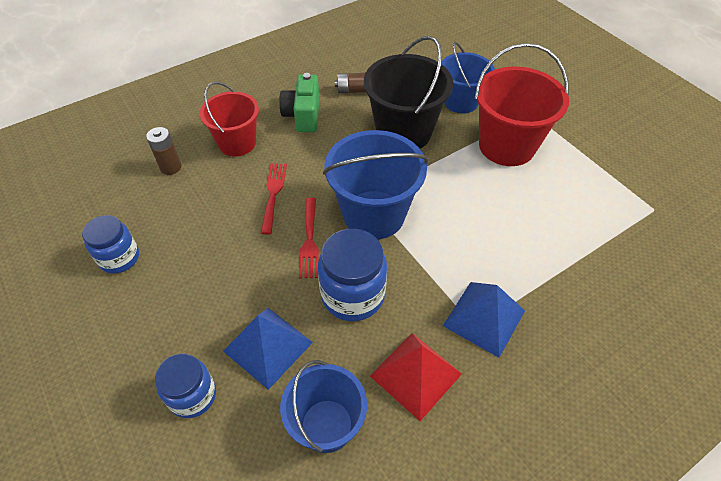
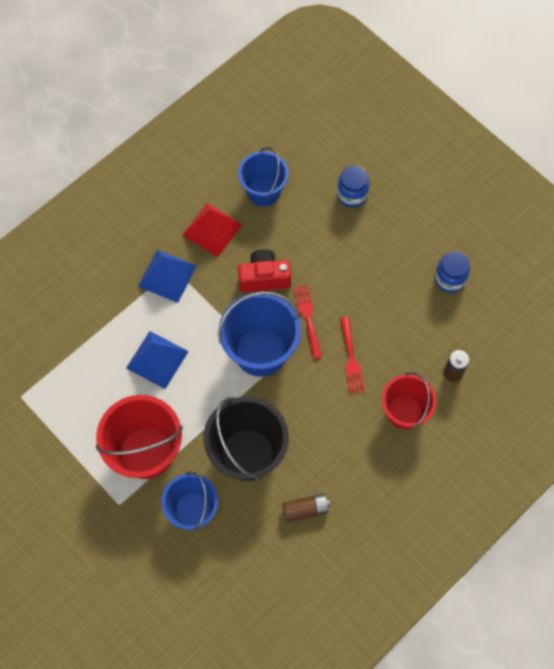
camera: 170 degrees right, 15 degrees up
blue pyramid [223,308,313,390] -> blue pyramid moved to [126,331,189,389]
green camera [279,73,320,132] -> none
blue jar [318,229,387,321] -> red camera [238,249,291,292]

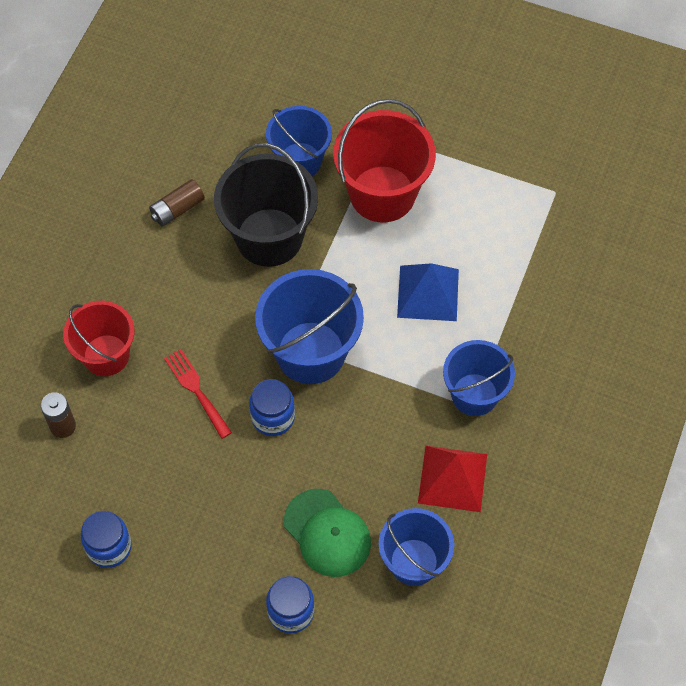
camera: 155 degrees right, 5 degrees down
blue pyramid [138,250,197,303] -> blue bucket [443,340,515,416]
red camera [238,249,291,292] -> none
red fork [294,284,322,359] -> blue jar [249,379,295,436]
none -> green cap [284,489,371,577]

